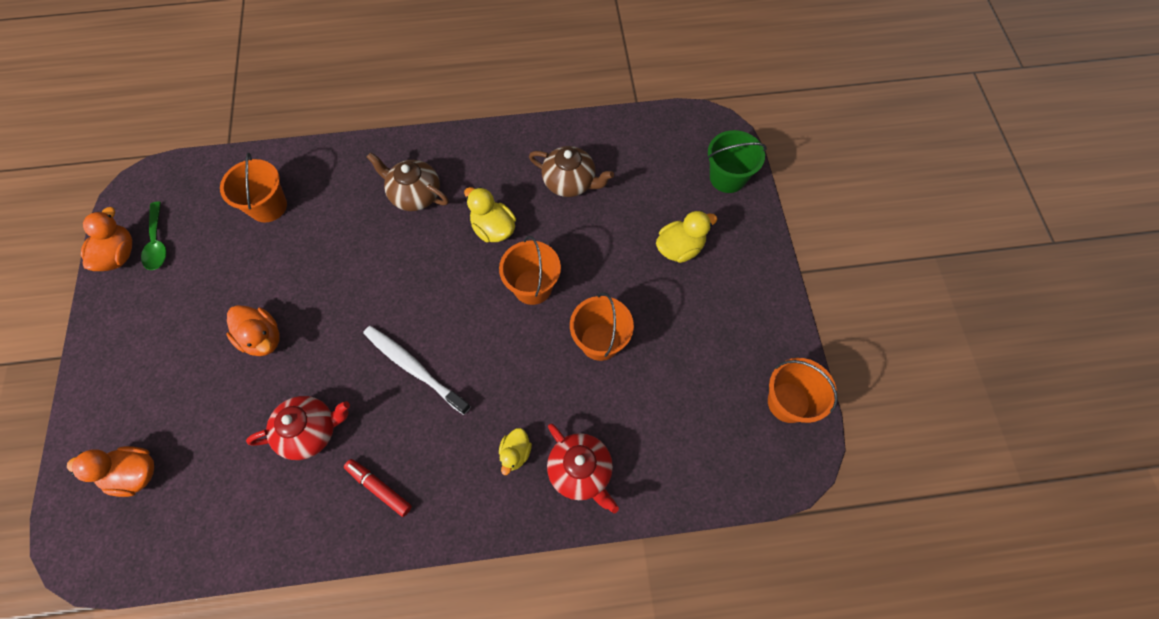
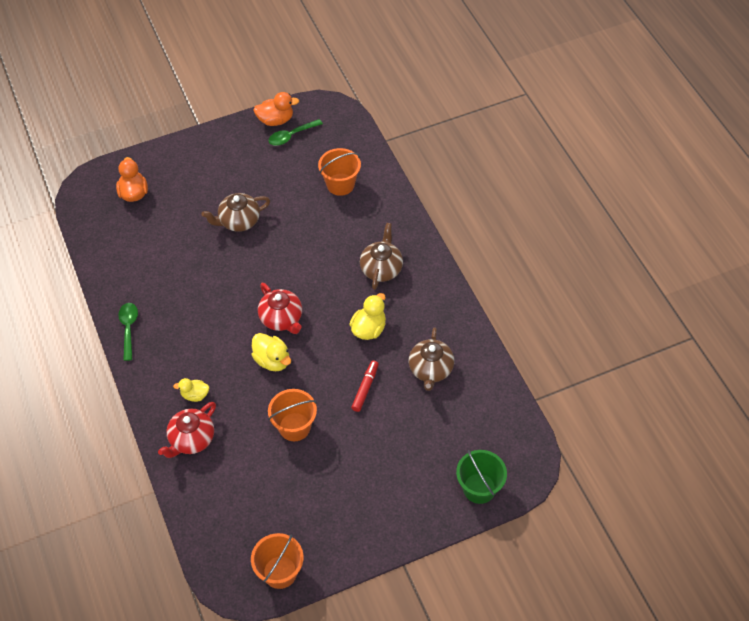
camera: 75 degrees right, 10 degrees down
orange duck [226,305,280,356] -> brown teapot [201,193,270,232]
red teapot [246,396,350,460] -> red teapot moved to [258,283,302,334]
red marker [344,459,412,517] -> red marker moved to [351,360,379,412]
white toothbrush [363,326,471,415] -> none
orange bucket [499,236,561,305] -> none
yellow duck [656,211,717,263] -> yellow duck moved to [251,333,291,371]
none -> green spoon [118,303,138,361]

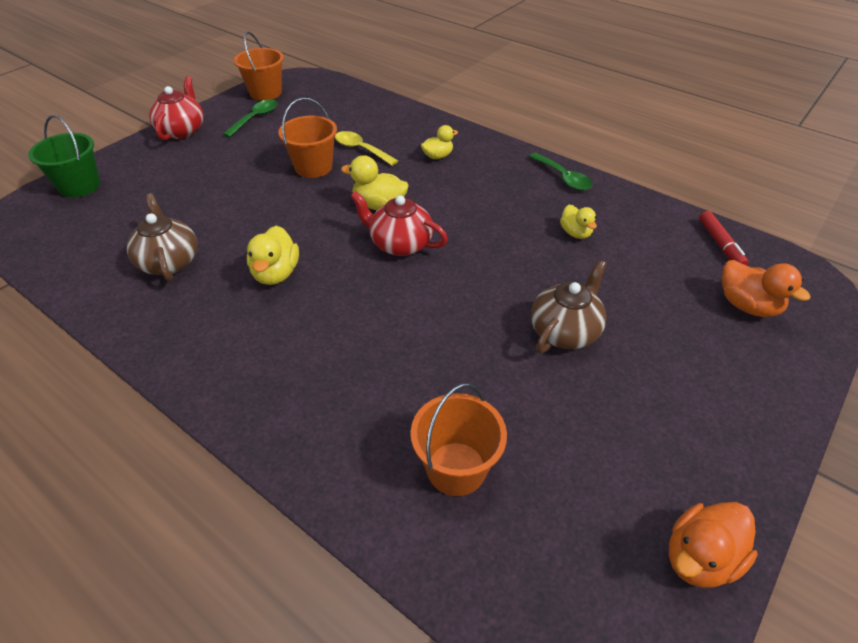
camera: 150 degrees right, 10 degrees down
red teapot [158,402,216,458] -> red teapot moved to [149,76,204,140]
green spoon [268,119,323,146] -> green spoon moved to [223,99,277,137]
red marker [351,360,379,412] -> red marker moved to [699,211,749,265]
brown teapot [360,223,403,290] -> none
none -> yellow spoon [335,131,398,166]
none -> yellow duck [560,205,597,239]

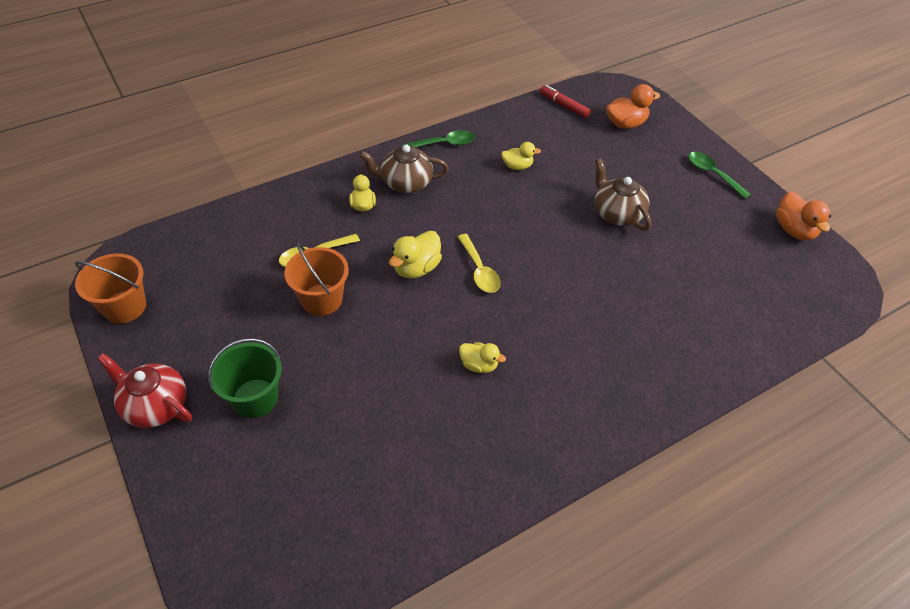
camera: 70 degrees left, 5 degrees up
green bucket [28,115,100,198] -> green bucket moved to [208,338,282,418]
brown teapot [127,194,197,281] -> brown teapot moved to [359,145,449,193]
green spoon [223,99,277,137] -> green spoon moved to [688,152,751,199]
yellow duck [247,225,299,285] -> yellow duck [459,342,506,373], size x0.66
red teapot [350,191,448,256] -> yellow spoon [458,234,501,293]
orange bucket [411,383,507,496] -> none
red marker [699,211,749,265] -> red marker turned 150 degrees counterclockwise [540,85,591,118]

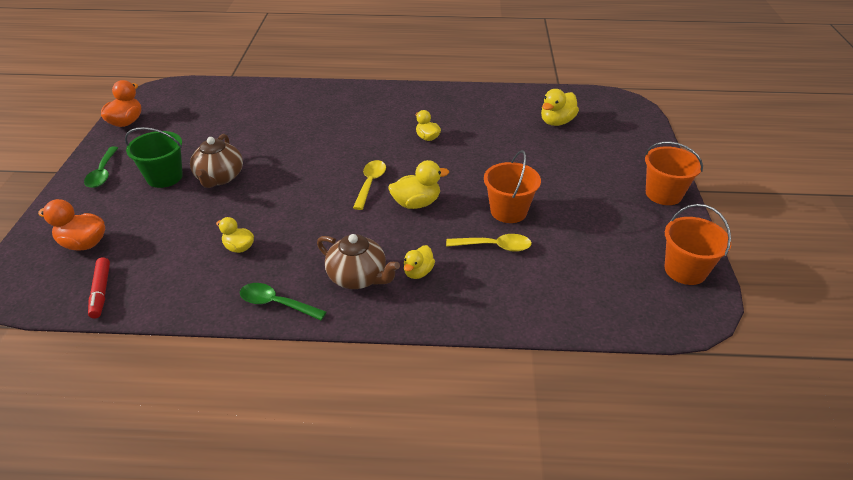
camera: 145 degrees left, 10 degrees down
red teapot [97,353,192,428] -> orange bucket [645,142,703,205]
green bucket [208,338,282,418] -> green bucket moved to [125,127,183,188]
none -> yellow duck [541,89,579,126]

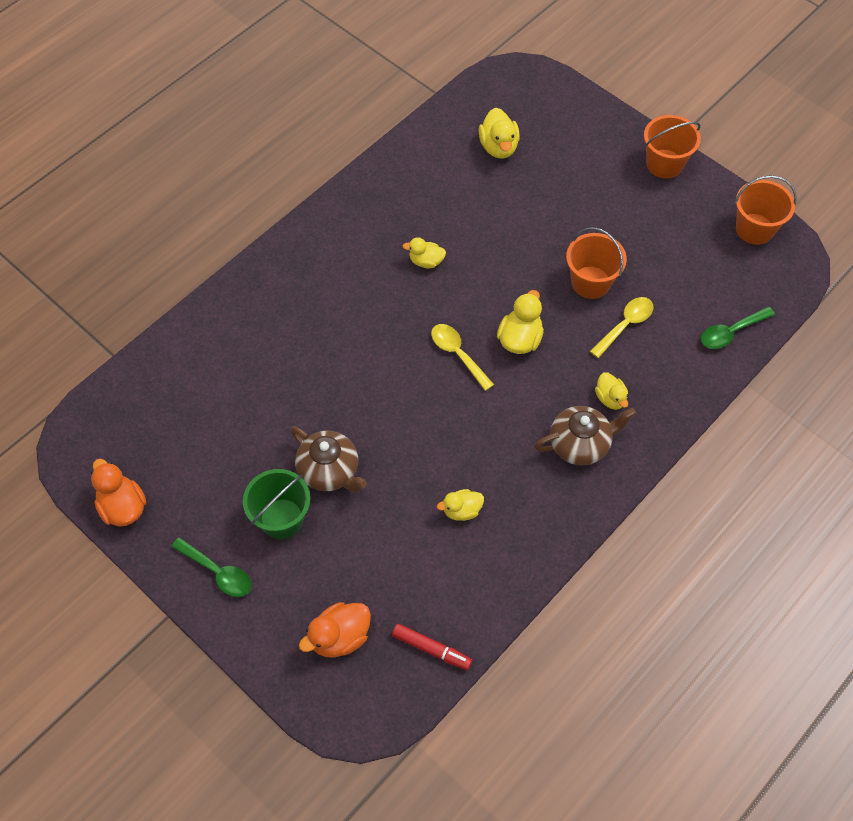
camera: 50 degrees left, 20 degrees up
green spoon [240,283,326,320] -> green spoon moved to [701,307,775,349]

